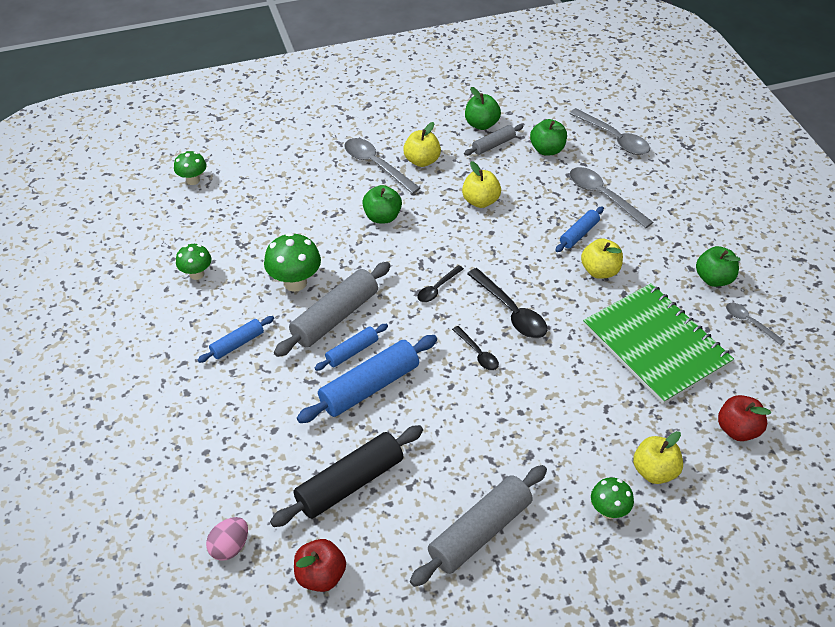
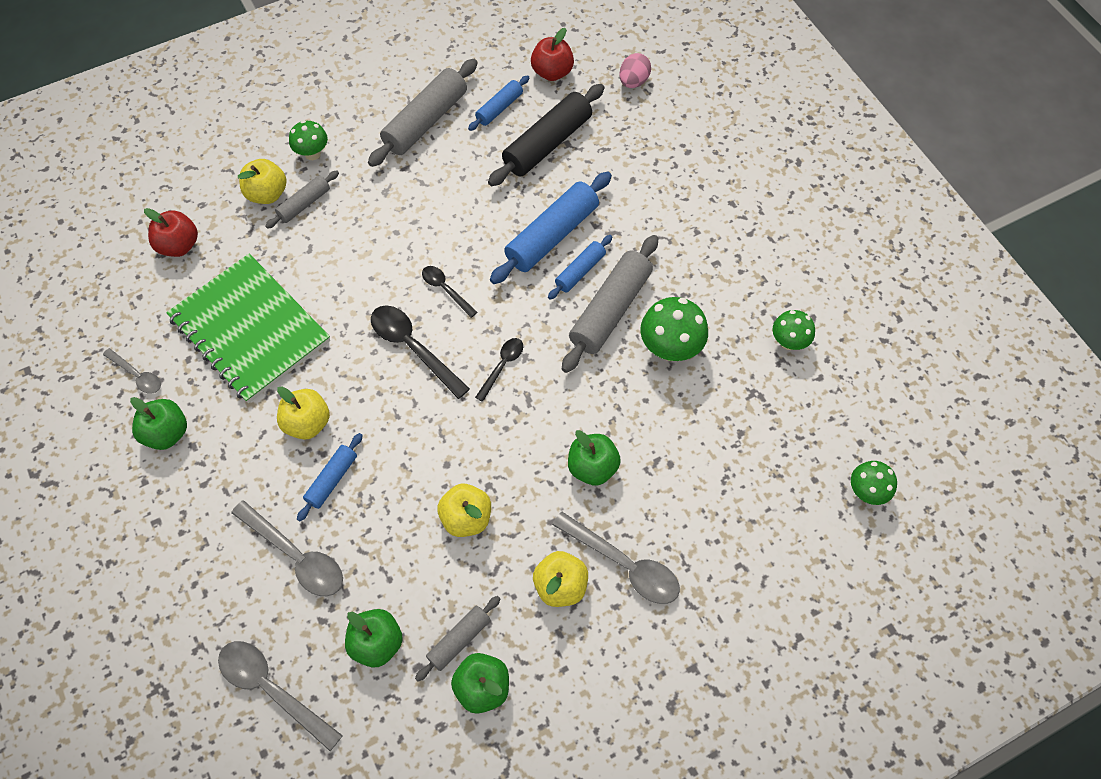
camera: 170 degrees right, 15 degrees up
blue rolling pin [198,316,274,363] -> blue rolling pin moved to [468,75,529,131]
none -> grey rolling pin [265,170,339,229]

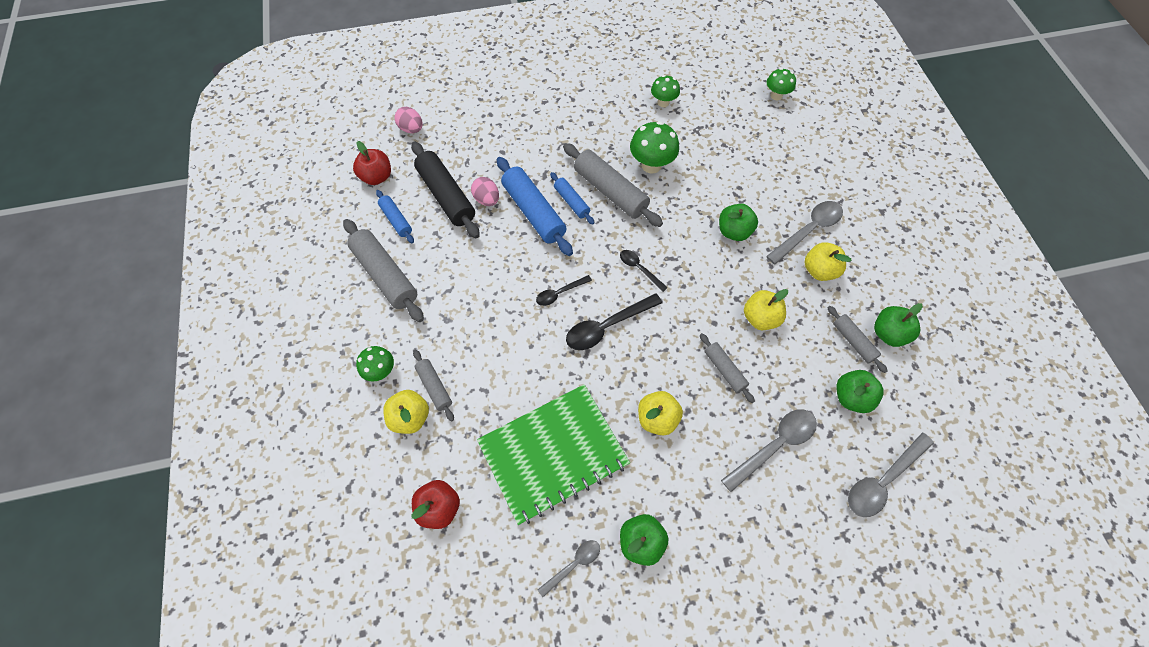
camera: 75 degrees left, 0 degrees up
blue rolling pin [297,433,363,521] -> none
none -> pink egg [471,177,499,206]
none -> grey rolling pin [700,333,755,403]

